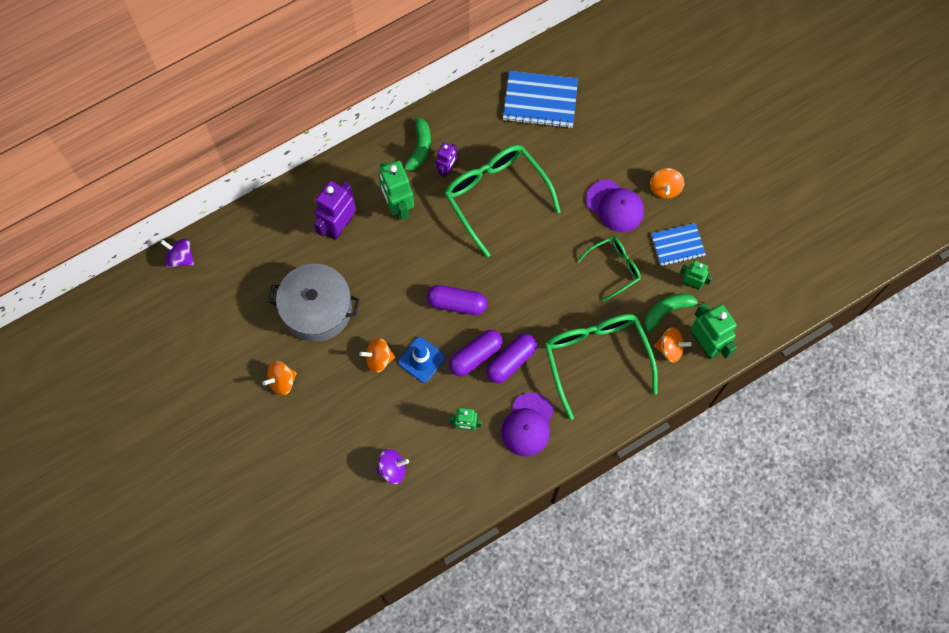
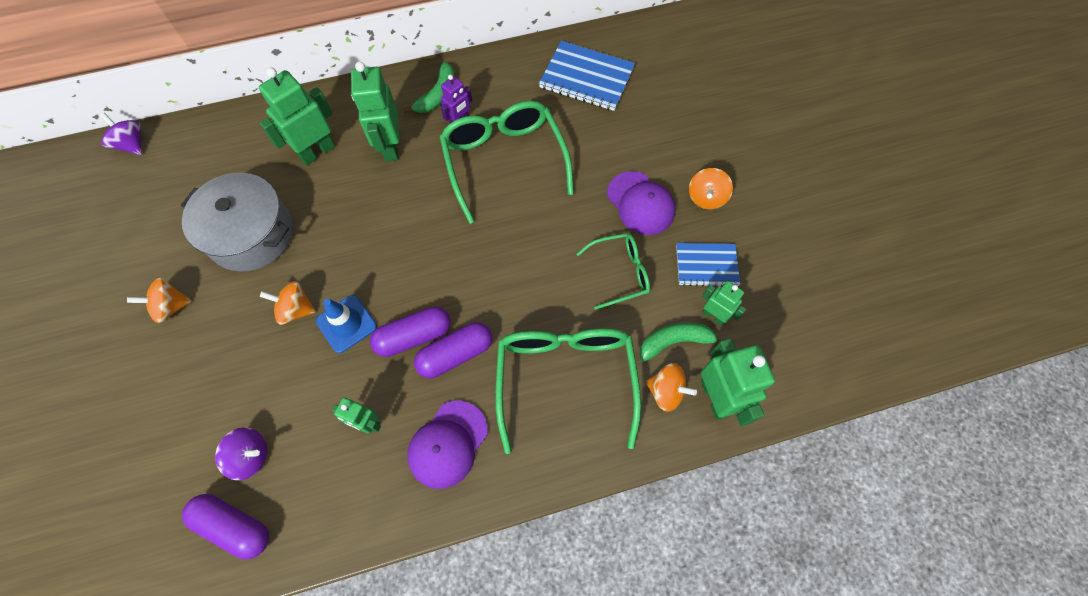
camera: 15 degrees right, 5 degrees down
purple robot [314,181,356,240] -> green robot [259,67,335,165]
purple capsule [427,285,487,315] -> purple capsule moved to [182,494,269,559]

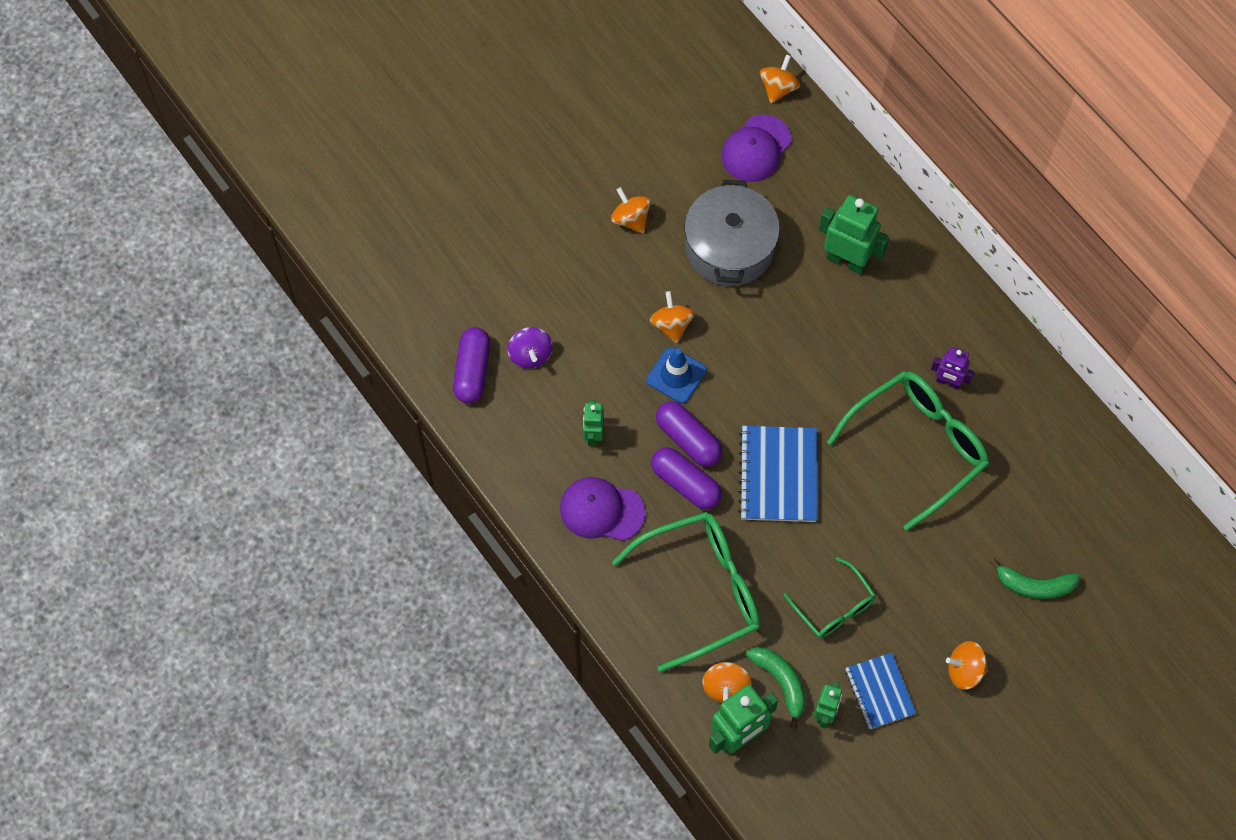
camera: 70 degrees right, 0 degrees up
purple spinning top [100,113,142,155] -> orange spinning top [760,54,800,103]
green robot [351,62,399,162] -> none
green banana [403,62,454,113] -> green banana moved to [990,558,1080,599]
blue notebook [539,41,635,111] -> blue notebook moved to [738,426,817,522]
purple cap [607,171,676,235] -> purple cap moved to [721,114,791,182]

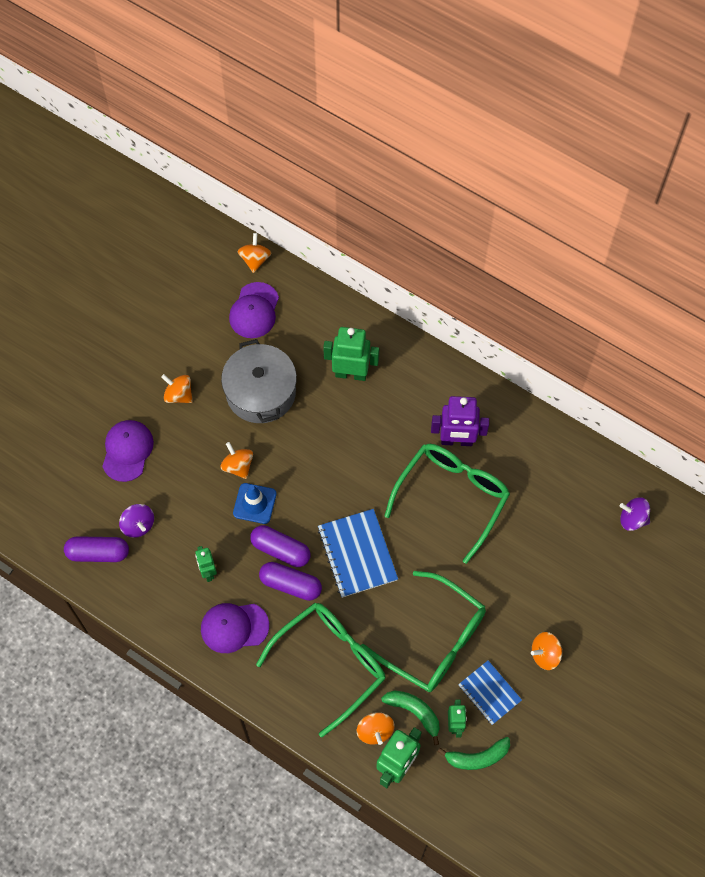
camera: 20 degrees left, 0 degrees up
purple capsule [453,327,490,403] -> purple capsule turned 75 degrees counterclockwise [64,536,129,562]
green glasses [783,557,876,638] -> green glasses [361,571,486,692], size x1.80
purple robot [931,347,974,389] -> purple robot [431,396,489,446], size x1.73
green banana [990,558,1080,599] -> green banana moved to [437,737,510,770]
none -> purple cap [102,420,154,482]
none -> purple spinning top [620,497,650,531]

